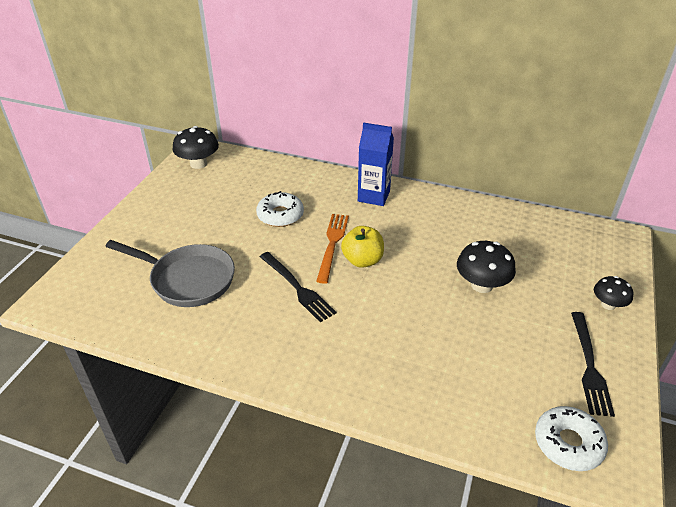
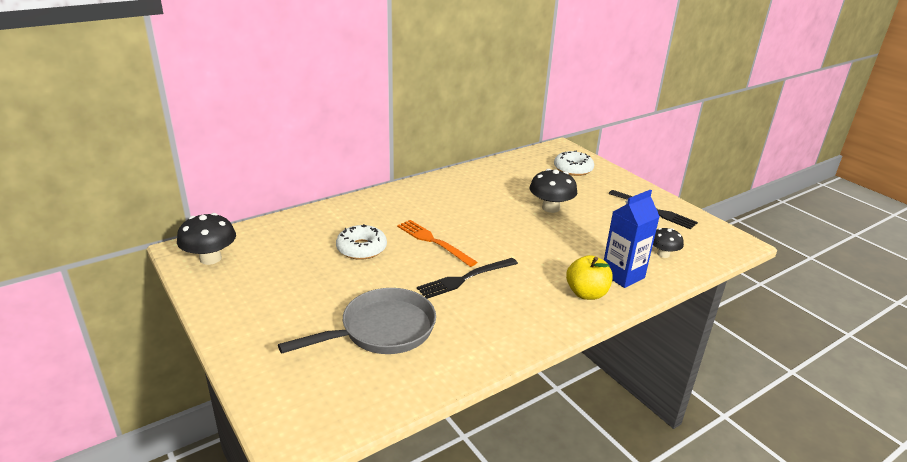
camera: 55 degrees left, 10 degrees down
black fork [260,252,336,322] -> black fork turned 150 degrees clockwise [417,258,518,299]
yellow apple [341,226,384,268] -> yellow apple moved to [566,255,613,300]
blue carton [358,123,394,206] -> blue carton moved to [604,190,660,288]
white donut [535,406,608,471] -> white donut moved to [554,151,594,176]
black mushroom [594,276,633,310] -> black mushroom moved to [653,228,684,258]

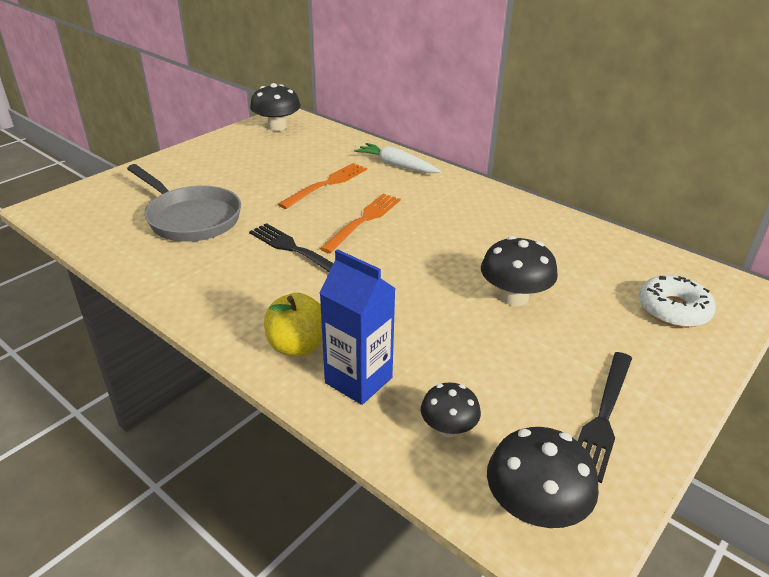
camera: 75 degrees right, 5 degrees up
white donut [336,224,387,260] -> orange fork [278,163,367,209]
none -> white carrot [354,143,441,173]
none -> black mushroom [487,427,599,528]

